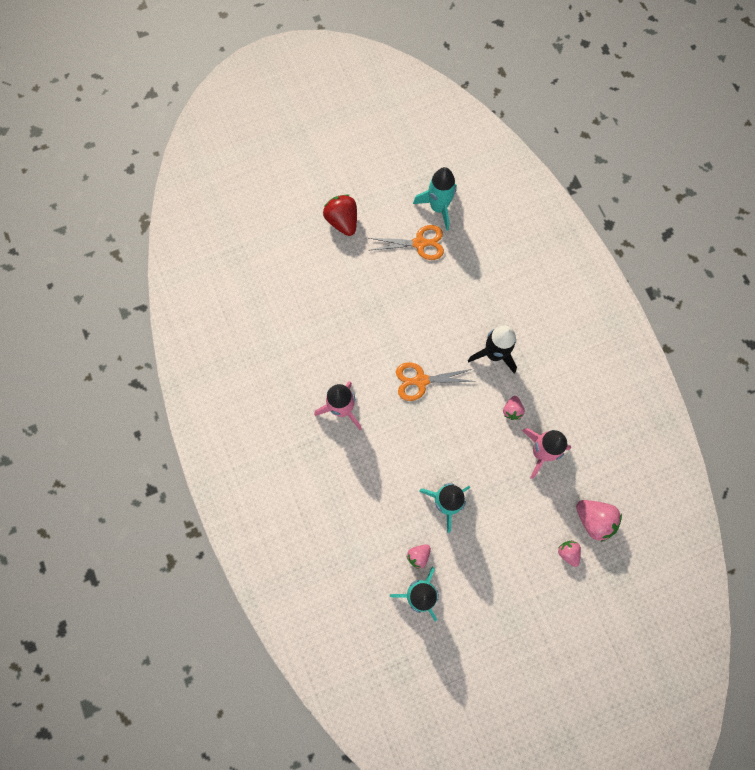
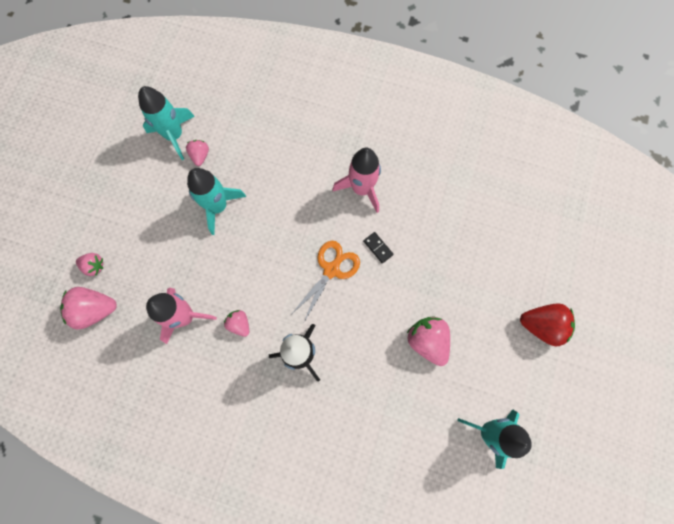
camera: 130 degrees right, 0 degrees up
orange scissors [368,225,444,260] -> none
none -> black domino [363,232,394,263]
none -> pink strawberry [407,316,450,366]

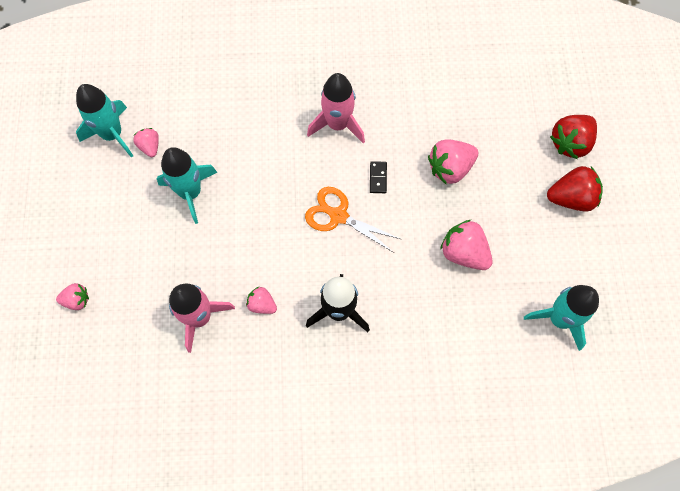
camera: 20 degrees left, 5 degrees down
pink strawberry [60,287,117,329] -> pink strawberry moved to [428,139,478,184]
orange scissors [292,241,360,322] -> orange scissors turned 75 degrees counterclockwise [305,187,401,253]
black domino [363,232,394,263] -> black domino turned 60 degrees clockwise [370,161,387,193]
none -> red strawberry [550,115,597,159]

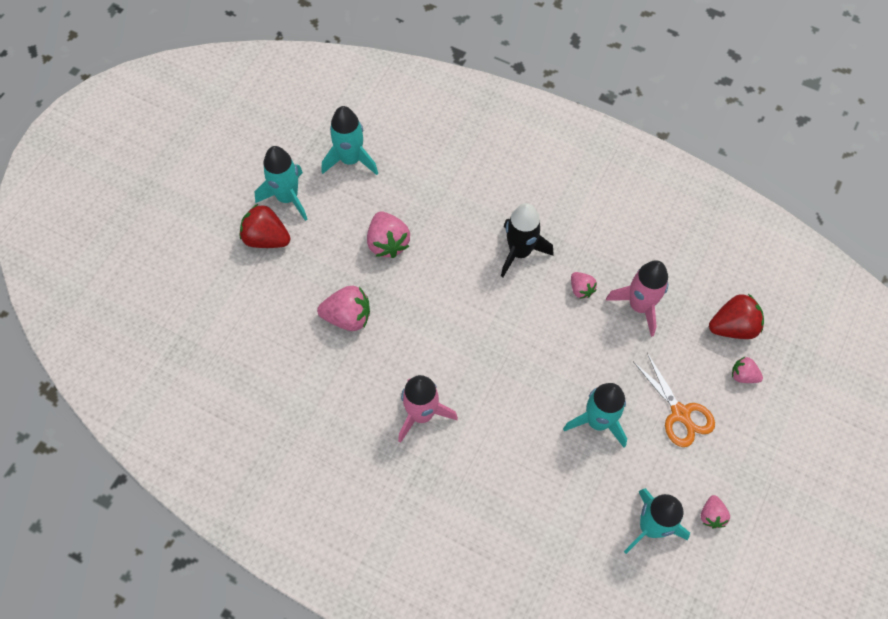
camera: 150 degrees left, 5 degrees down
pink strawberry [133,128,159,157] -> pink strawberry moved to [701,495,730,528]
orange scissors [305,187,401,253] -> orange scissors moved to [633,353,715,447]
black domino [370,161,387,193] -> none
red strawberry [550,115,597,159] -> red strawberry moved to [709,294,764,339]
none -> turquoise rocket [255,146,308,221]

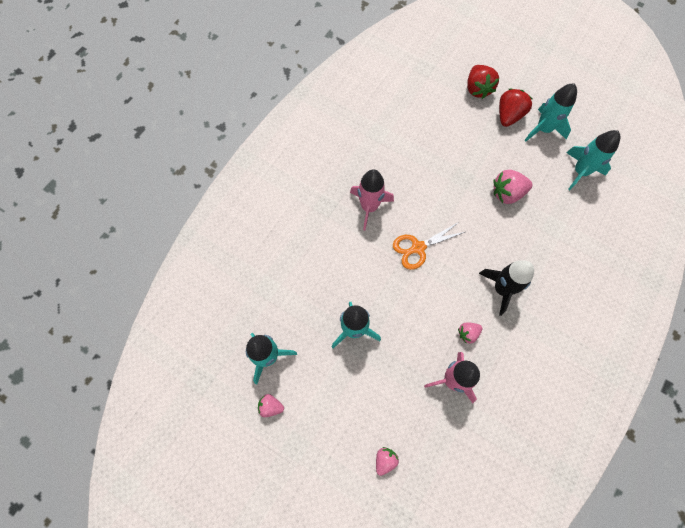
camera: 95 degrees right, 5 degrees up
pink strawberry [317,286,370,331] -> none
orange scissors [633,353,715,447] -> orange scissors moved to [393,222,465,270]
red strawberry [709,294,764,339] -> red strawberry moved to [467,65,499,99]

